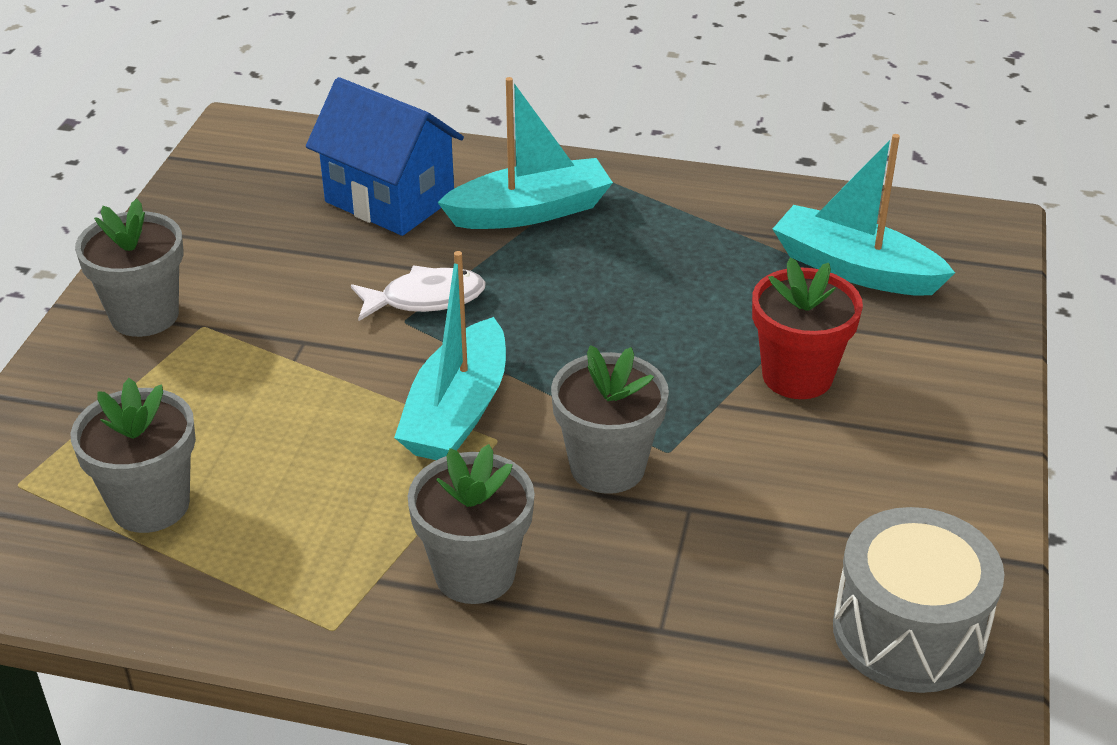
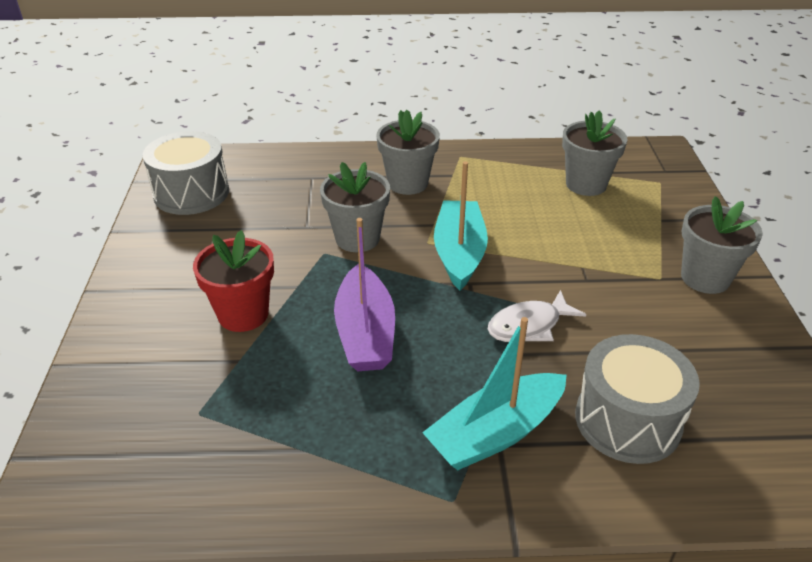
camera: 165 degrees right, 0 degrees up
blue house [306,77,464,236] -> grey drum [575,334,700,464]
turquoise boat [773,134,955,296] -> none
none -> purple boat [334,218,395,372]

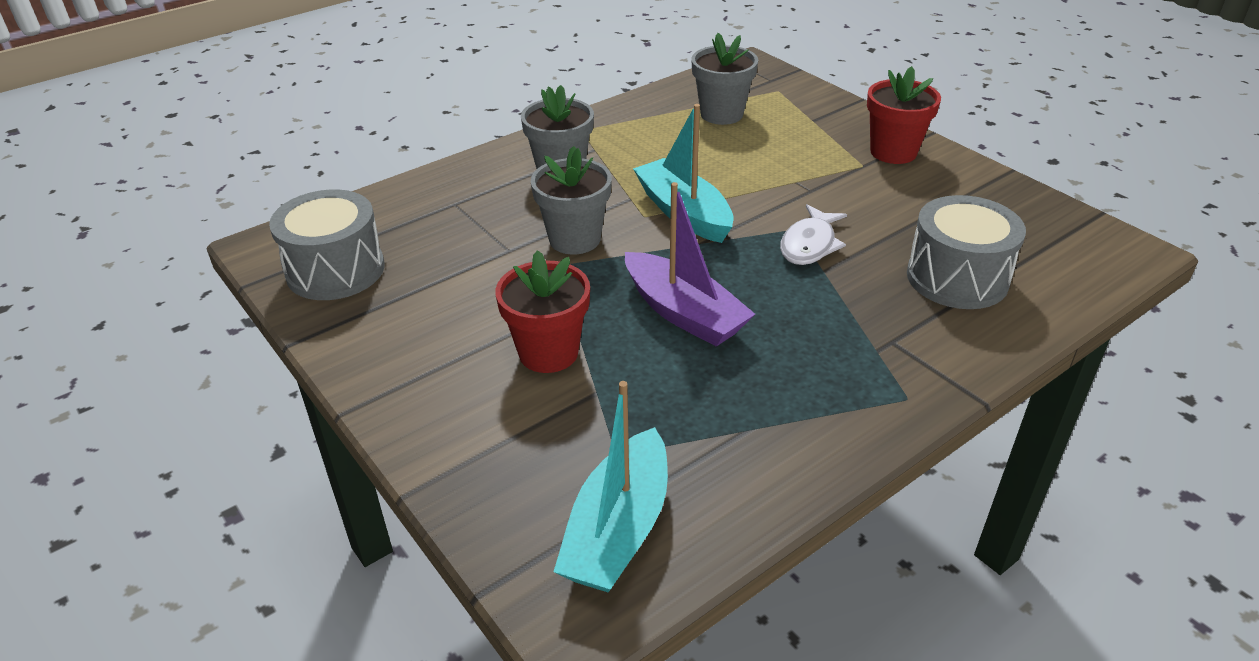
camera: 35 degrees left, 0 degrees up
turquoise boat [422,317,567,470] -> turquoise boat moved to [554,381,668,592]
grey flower pot [681,196,763,294] -> red flower pot [867,66,941,164]

